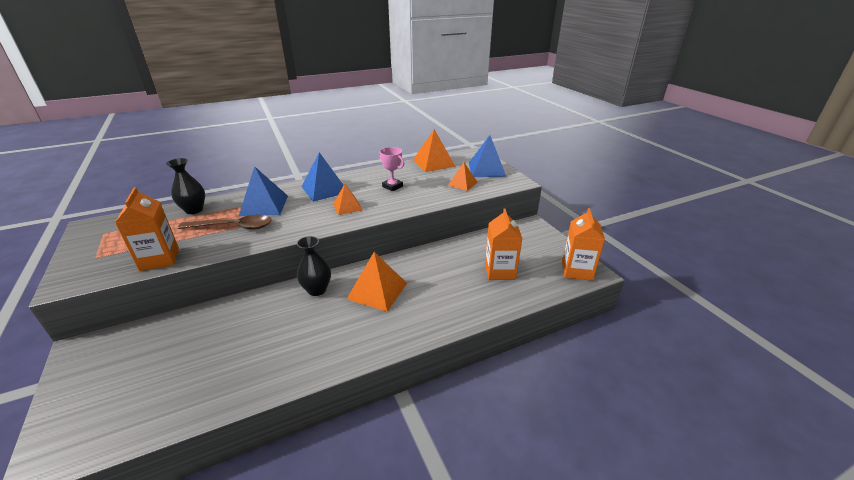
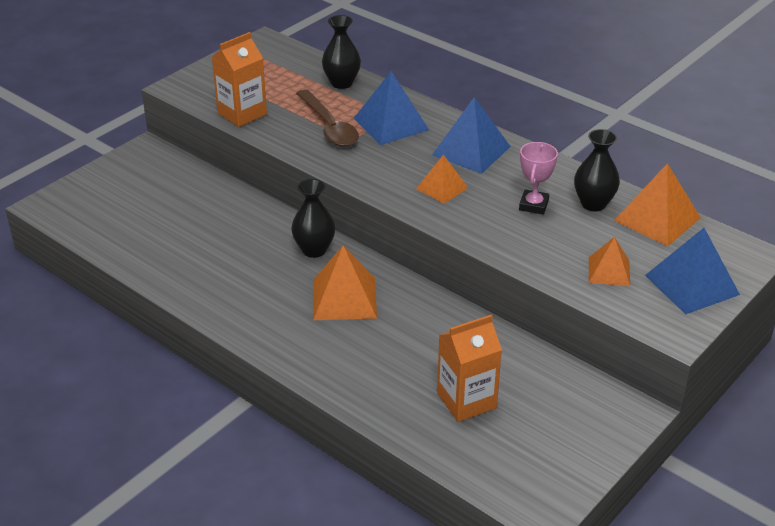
camera: 65 degrees right, 5 degrees up
orange carton [562,208,605,281] -> none
none -> black vase [574,129,620,211]

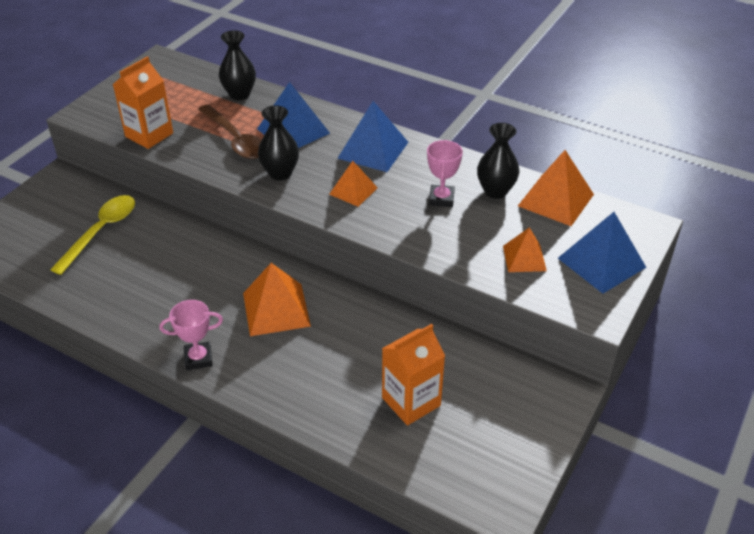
camera: 10 degrees left, 5 degrees up
black vase [291,179,335,258] -> black vase moved to [258,105,299,180]
none -> yellow spoon [50,195,135,275]
none -> pink trophy [159,300,223,370]

